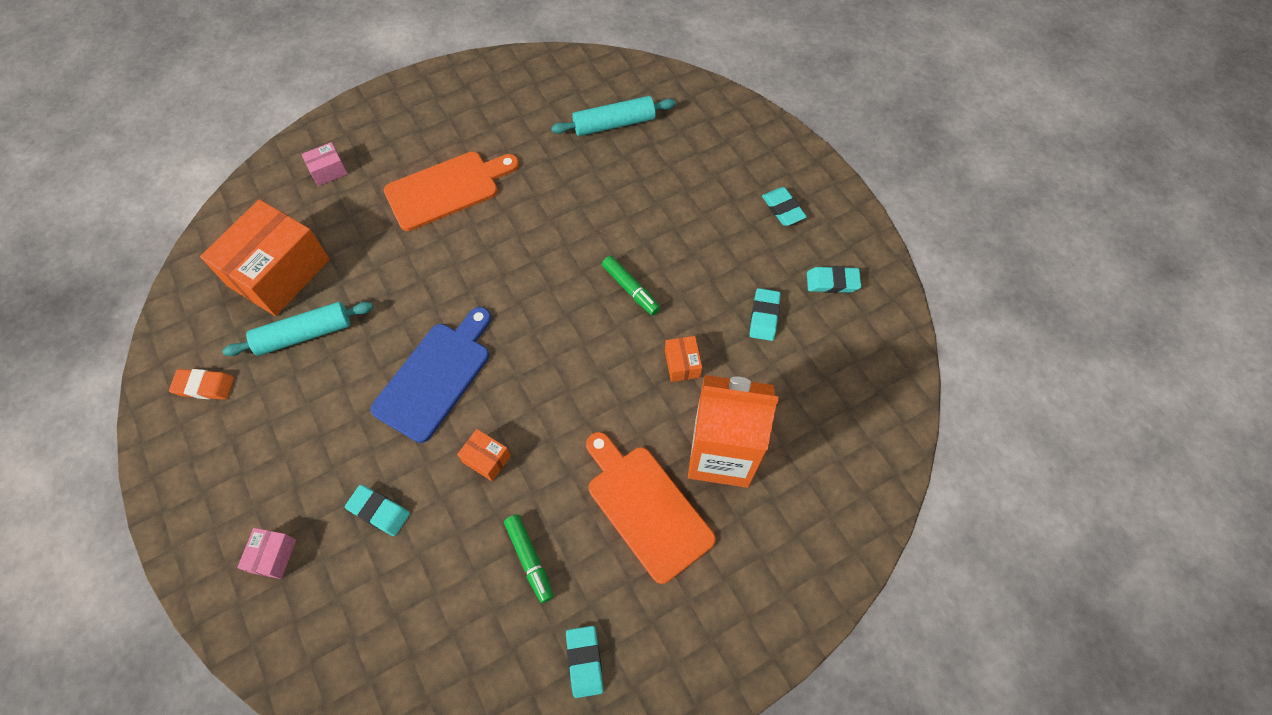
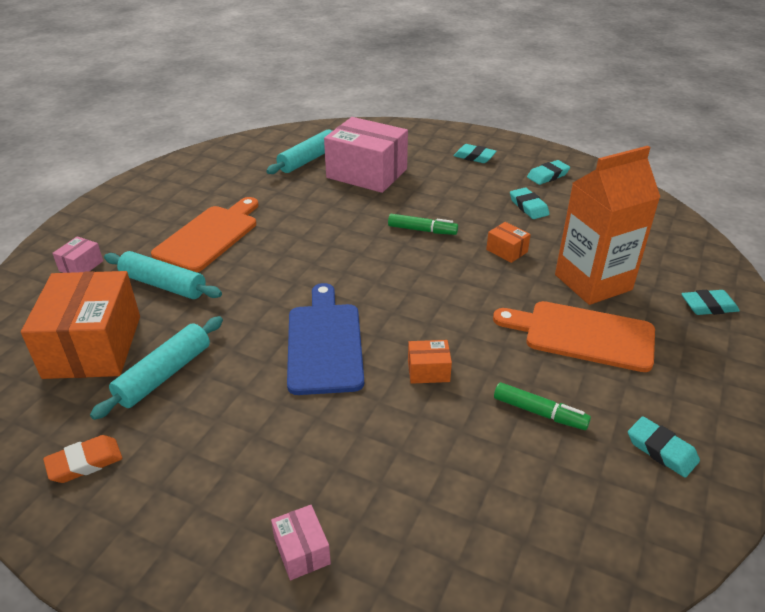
camera: 35 degrees left, 25 degrees down
turquoise eraser [345,485,410,536] -> turquoise eraser moved to [681,290,740,315]
none -> turquoise rolling pin [104,251,222,299]
none -> pink box [324,117,408,193]

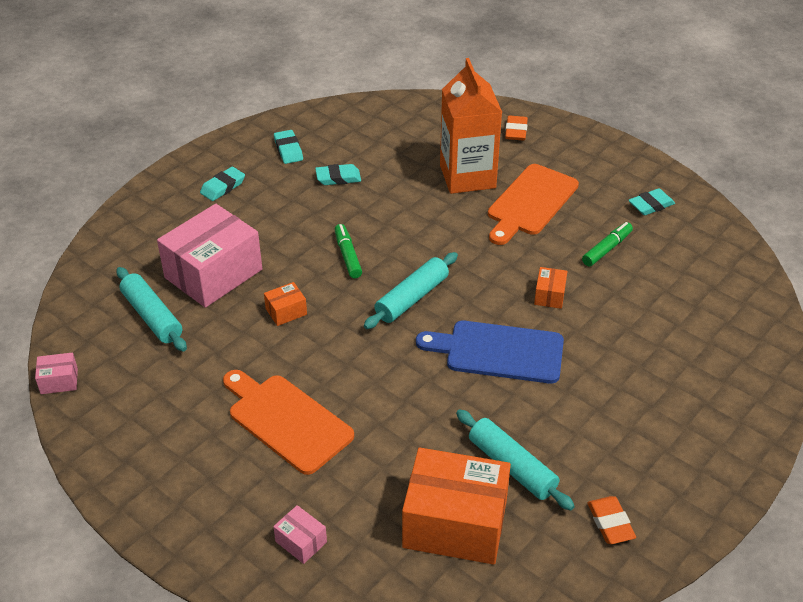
camera: 75 degrees left, 5 degrees up
turquoise rolling pin [104,251,222,299] -> turquoise rolling pin moved to [364,252,458,329]
pink box [271,505,331,580] -> pink box moved to [35,352,78,394]
green marker [388,214,458,235] -> green marker turned 45 degrees counterclockwise [334,224,362,278]
orange box [486,222,531,263] -> orange box moved to [264,282,307,326]
turquoise eraser [681,290,740,315] -> orange eraser [505,115,528,141]

